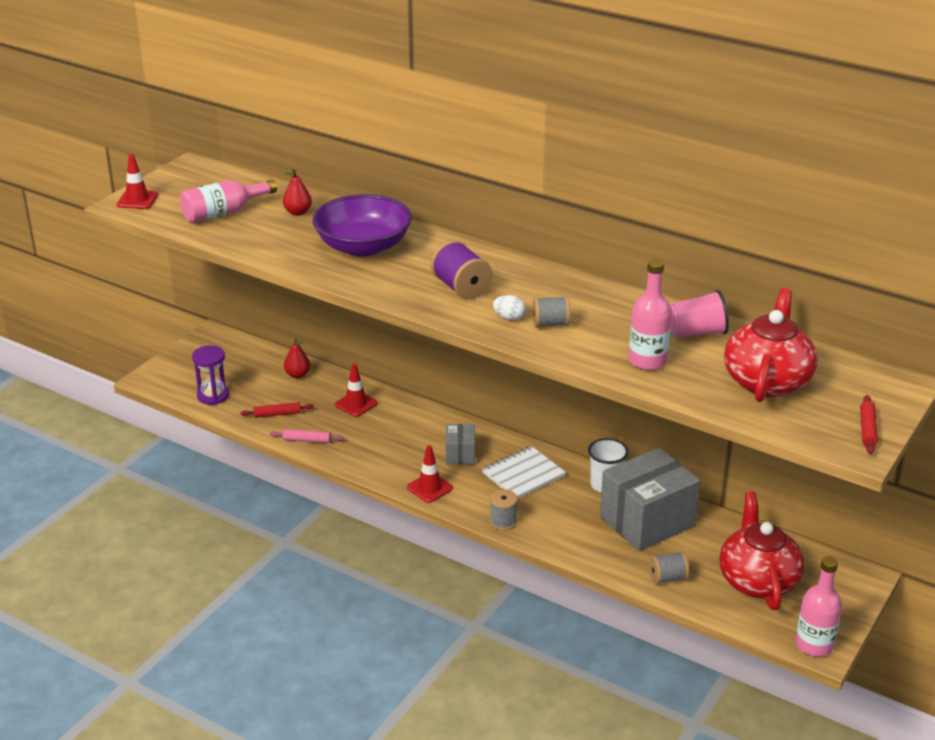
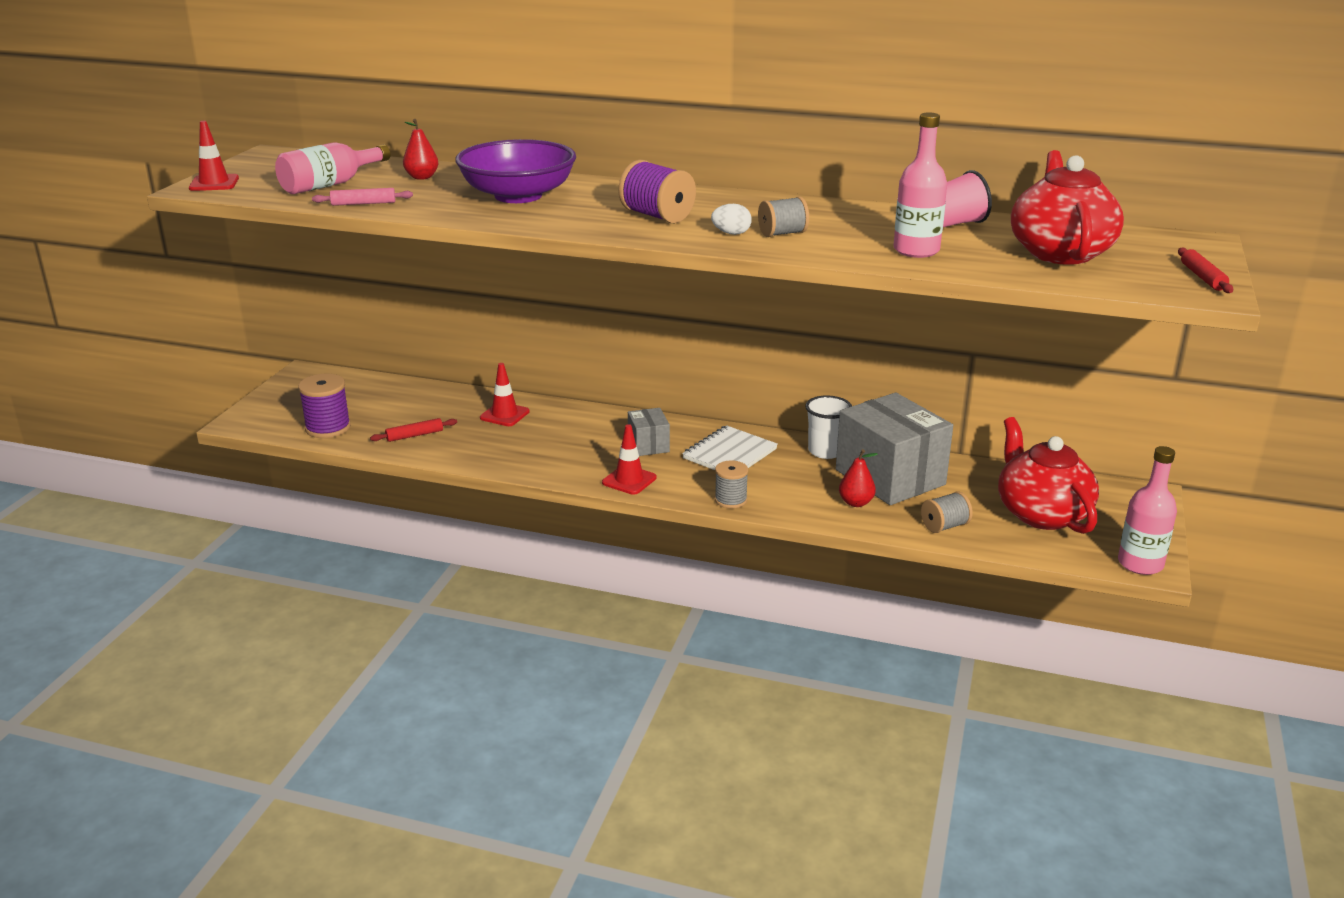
camera: 15 degrees left, 5 degrees down
purple hourglass [192,345,229,405] -> purple spool [298,374,351,438]
pink rolling pin [270,429,344,443] -> pink rolling pin moved to [312,188,413,206]
red pear [284,338,310,378] -> red pear moved to [839,449,877,507]
grey box [600,447,700,551] -> grey box turned 75 degrees counterclockwise [836,393,953,505]

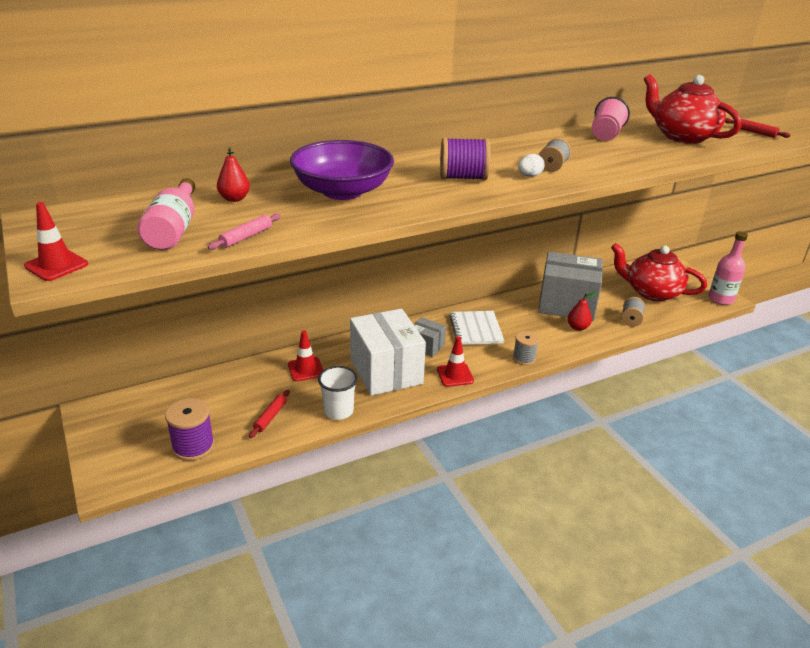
camera: 45 degrees left, 5 degrees up
white cup [805,395,852,459] -> white cup moved to [318,366,358,420]
pink bottle [893,112,947,258] -> none
none -> white box [350,309,426,396]

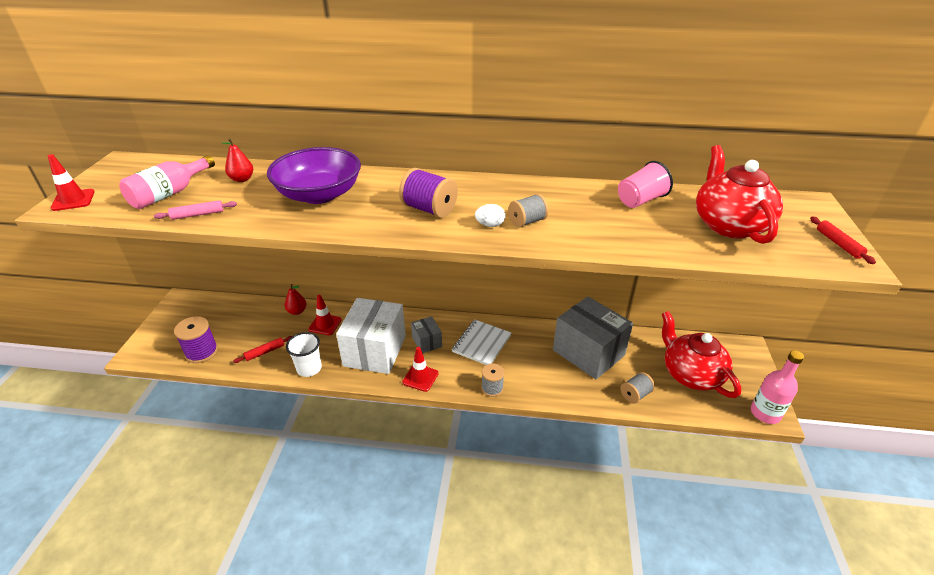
camera: 35 degrees right, 5 degrees up
red pear [568,292,597,331] -> red pear moved to [285,284,306,315]

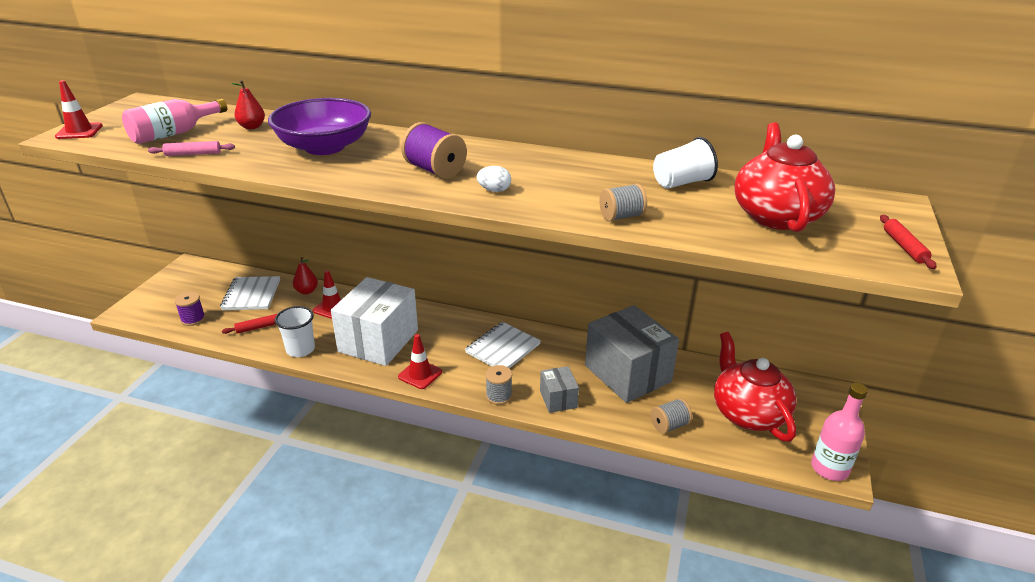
camera: 10 degrees right, 5 degrees down
purple spool [174,316,218,363] -> purple spool [174,292,205,326], size x0.66
grey box [411,316,442,353] -> grey box moved to [540,366,579,413]
grey spool [509,194,549,227] -> grey spool moved to [599,184,647,221]
pink cup [618,161,673,208] -> white cup [653,137,718,189]
none -> white notebook [220,276,280,310]

